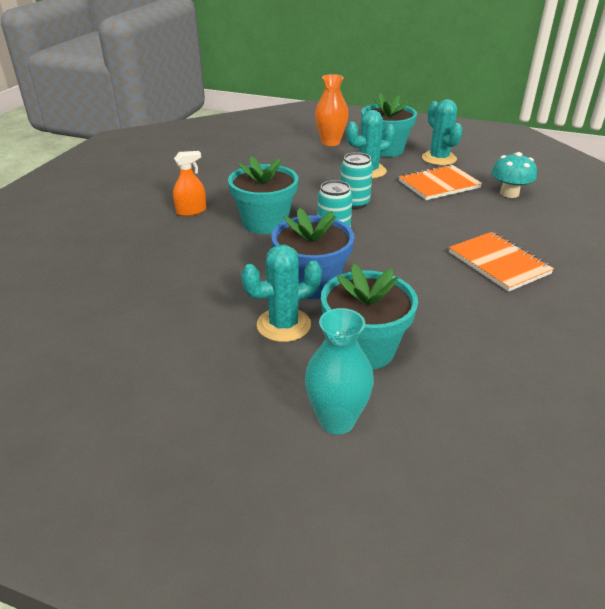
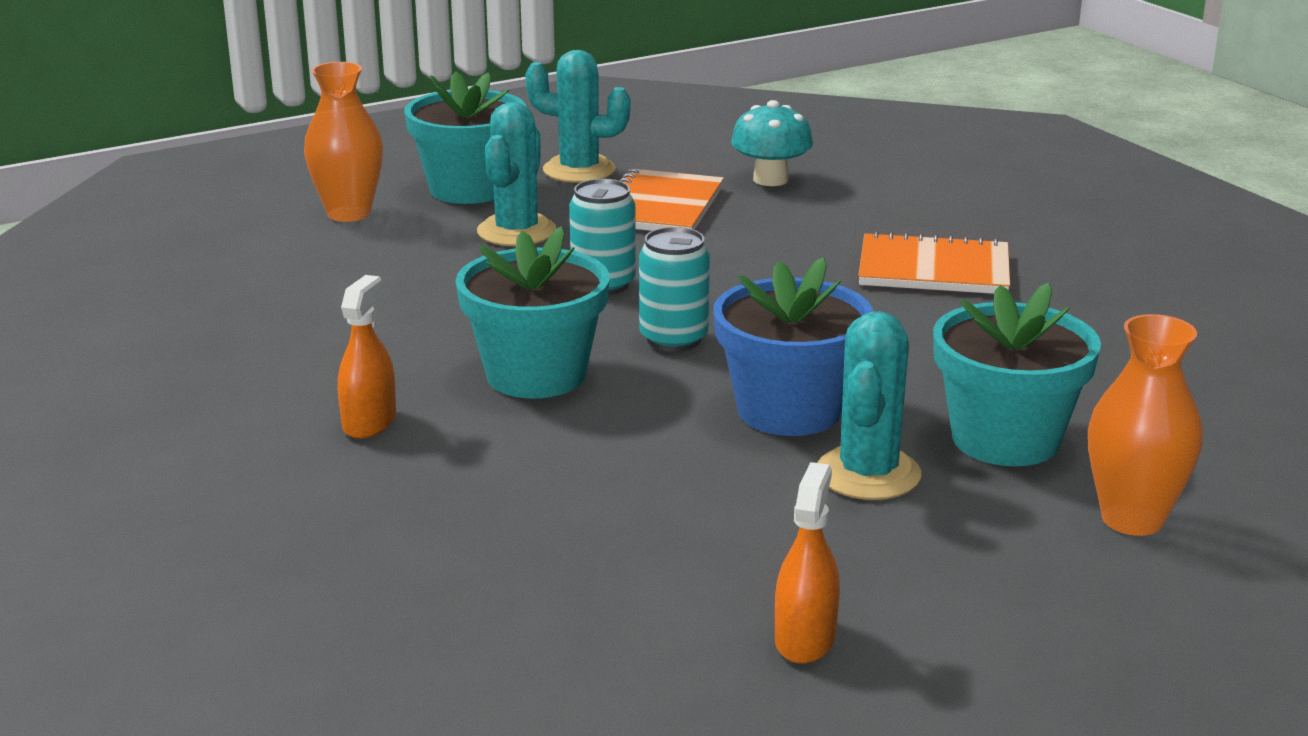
camera: 50 degrees left, 10 degrees down
turquoise vase [305,308,374,434] -> orange vase [1088,314,1203,536]
none -> orange spray bottle [775,462,840,664]

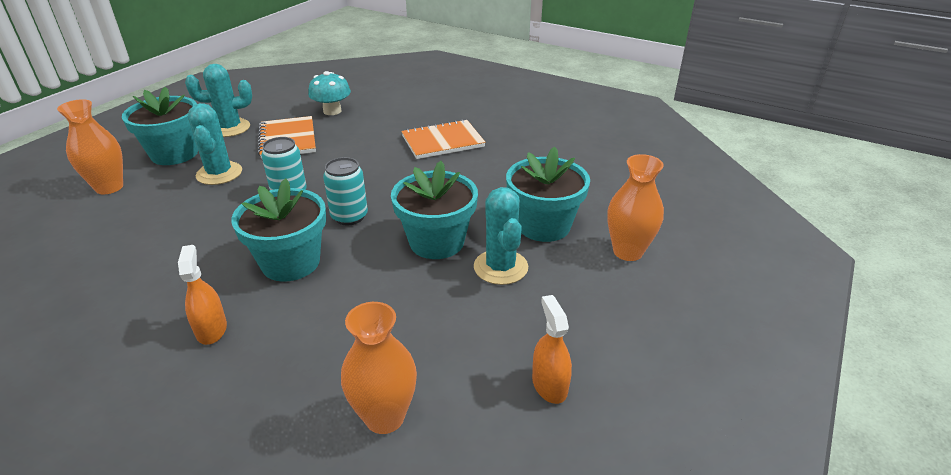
camera: 30 degrees left, 10 degrees up
blue flower pot [713,257,873,436] -> turquoise flower pot [391,161,478,259]
none -> orange vase [341,302,417,434]

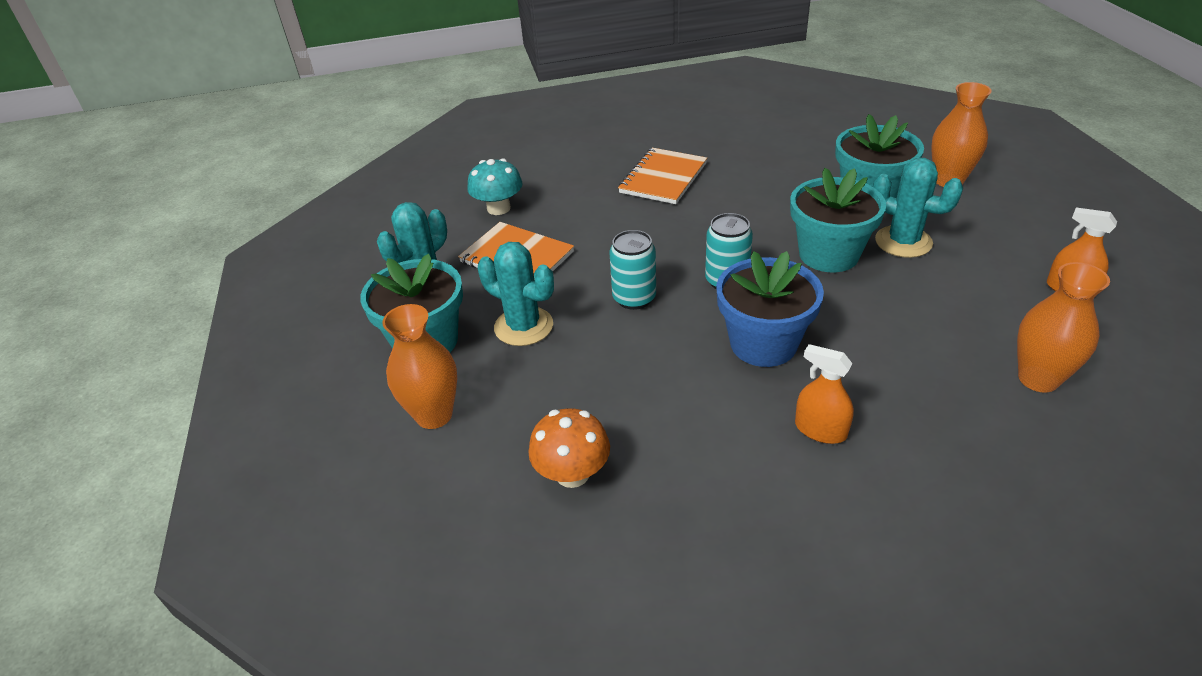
camera: 40 degrees left, 5 degrees up
turquoise flower pot [231,178,326,282] -> blue flower pot [716,251,824,367]
none -> orange mushroom [528,408,610,488]

